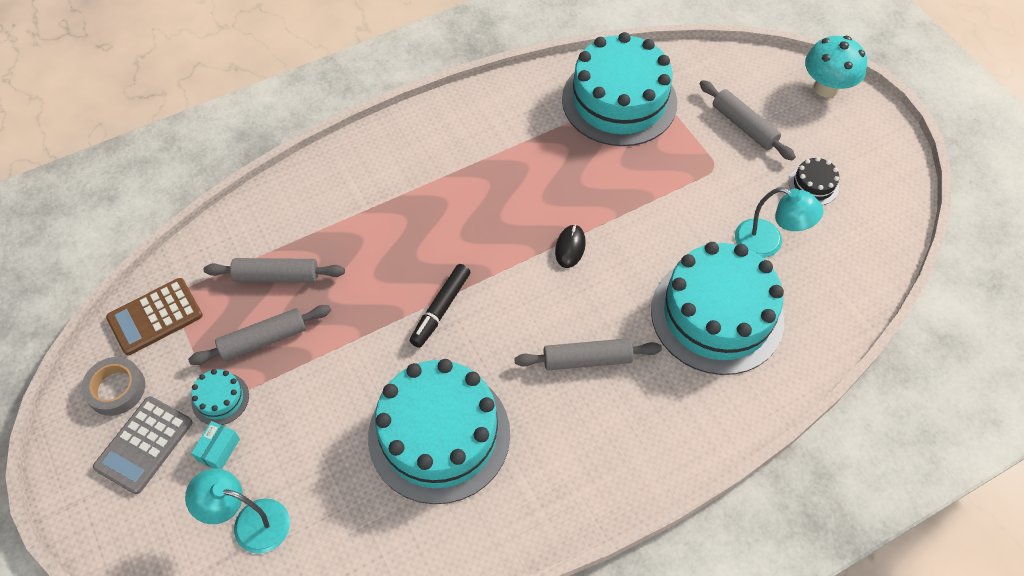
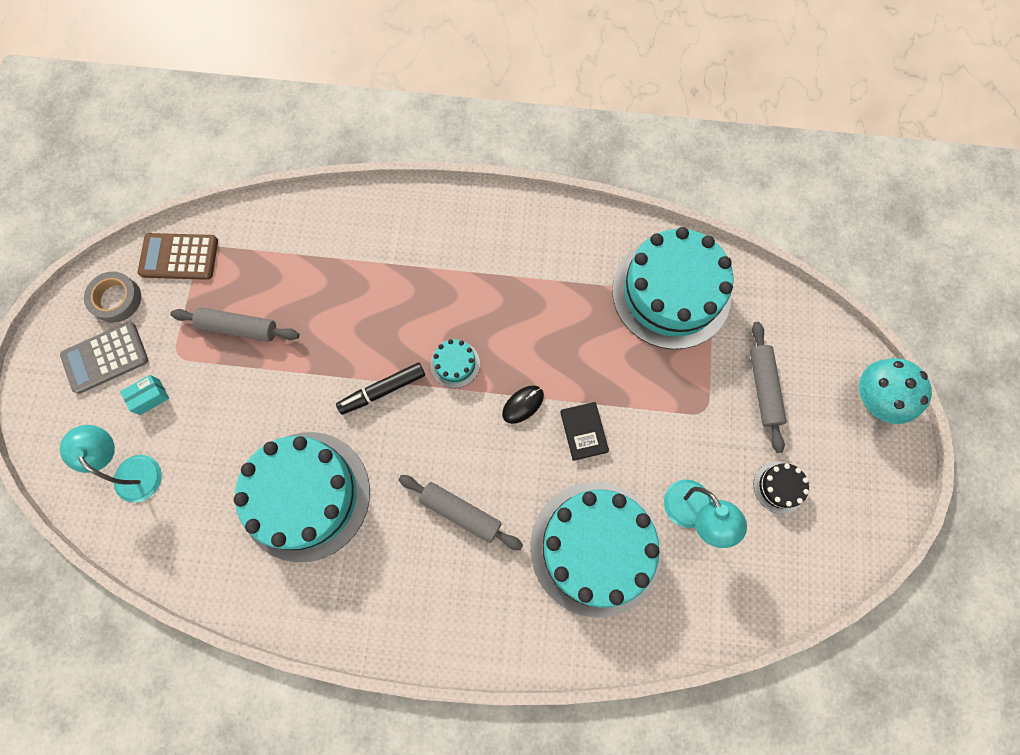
camera: 35 degrees right, 15 degrees up
turquoise cake [191,369,249,425] -> turquoise cake moved to [430,339,480,388]
grey rolling pin [204,258,345,283] -> none
none -> black book [560,402,609,461]

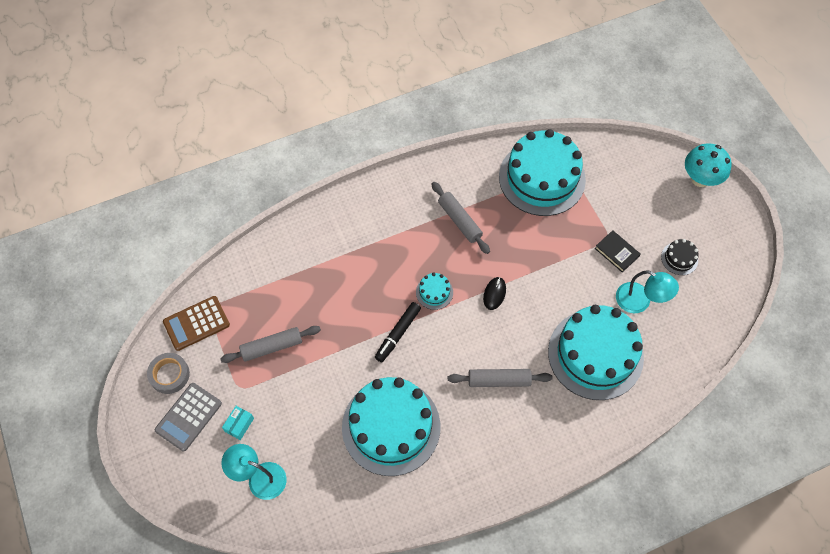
camera: 30 degrees left, 10 degrees down
black book [560,402,609,461] -> black book moved to [595,230,640,272]
grey rolling pin [750,322,787,453] -> grey rolling pin moved to [432,182,490,254]

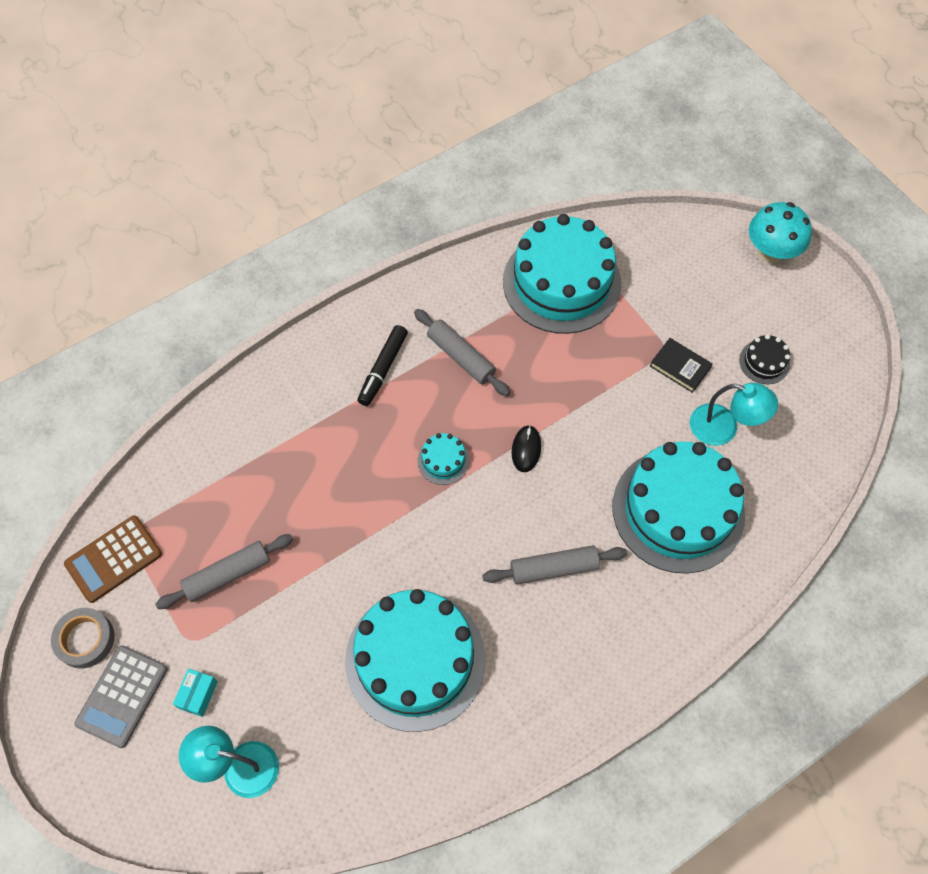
camera: 10 degrees left, 0 degrees up
black marker [375,302,421,362] -> black marker moved to [357,325,408,406]

